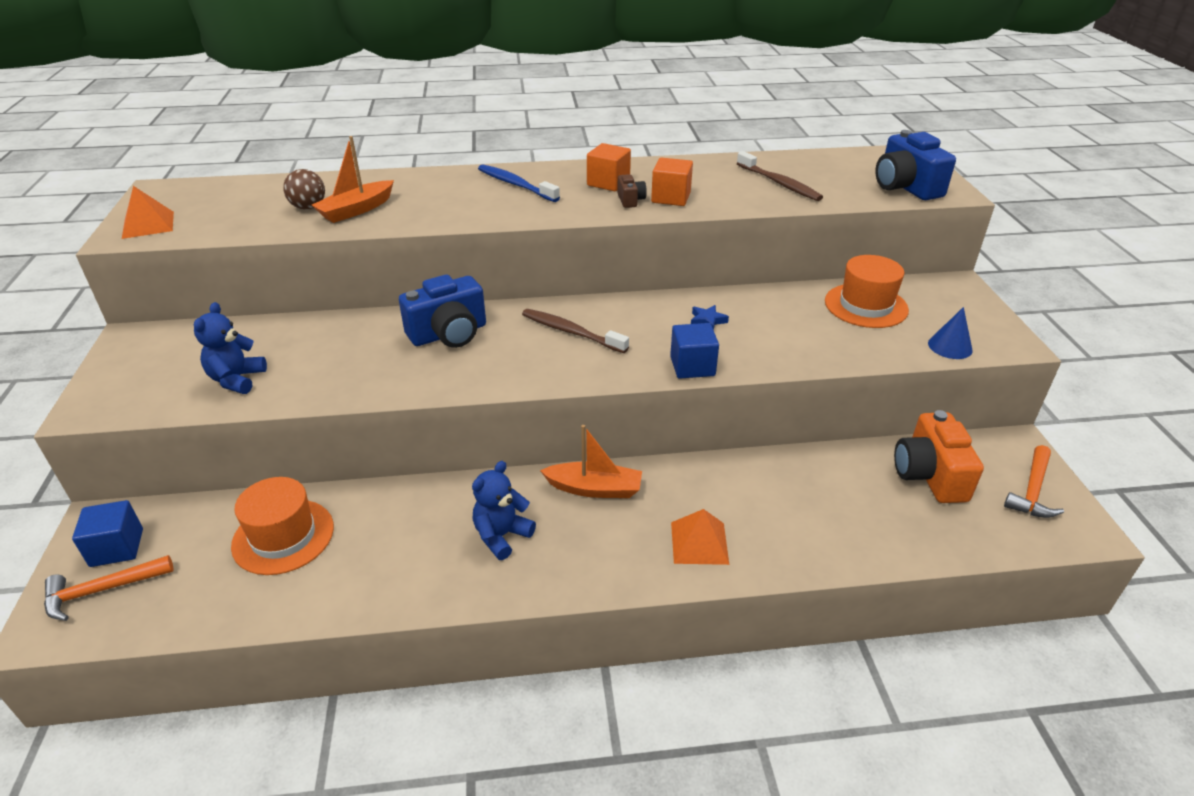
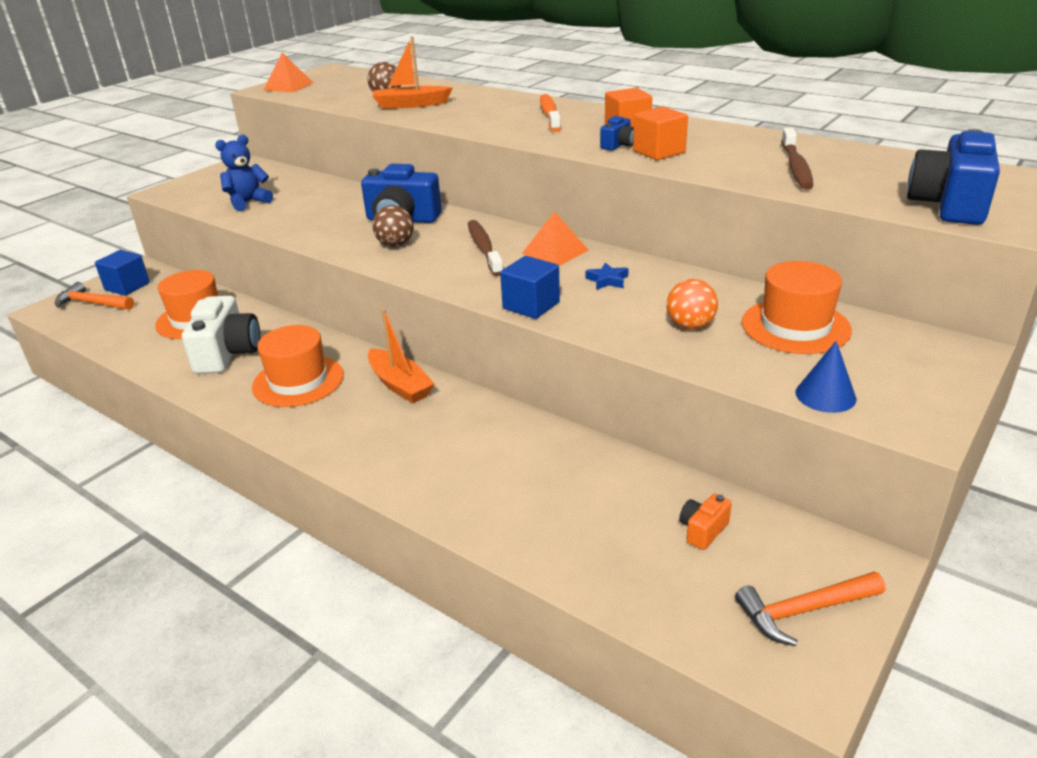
camera: 45 degrees right, 5 degrees down
blue teddy bear [472,461,536,560] -> orange hat [252,325,344,407]
blue toothbrush [478,164,560,202] -> orange toothbrush [540,94,561,132]
brown camera [617,174,647,208] -> blue camera [600,116,634,151]
orange pyramid [671,509,729,565] -> orange pyramid moved to [522,211,589,266]
orange camera [894,410,984,503] -> orange camera [679,494,732,550], size x0.48
none -> white camera [182,296,260,374]
none -> brown ball [373,205,414,247]
none -> orange ball [667,279,718,330]

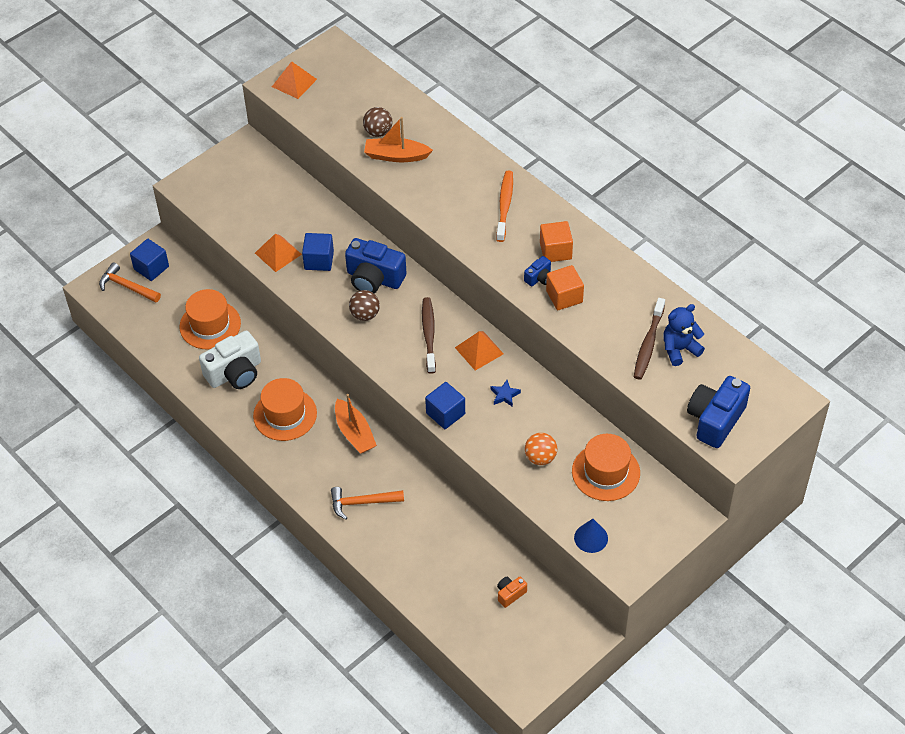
camera: 10 degrees right, 20 degrees up
white camera [182,296,260,374] -> white camera turned 45 degrees clockwise [199,330,261,389]
blue teddy bear [215,135,273,211] -> blue teddy bear moved to [663,304,705,366]
orange hammer [735,572,885,646] -> orange hammer moved to [331,487,404,520]
none -> orange pyramid [255,234,302,272]
none -> blue cube [302,233,334,271]

